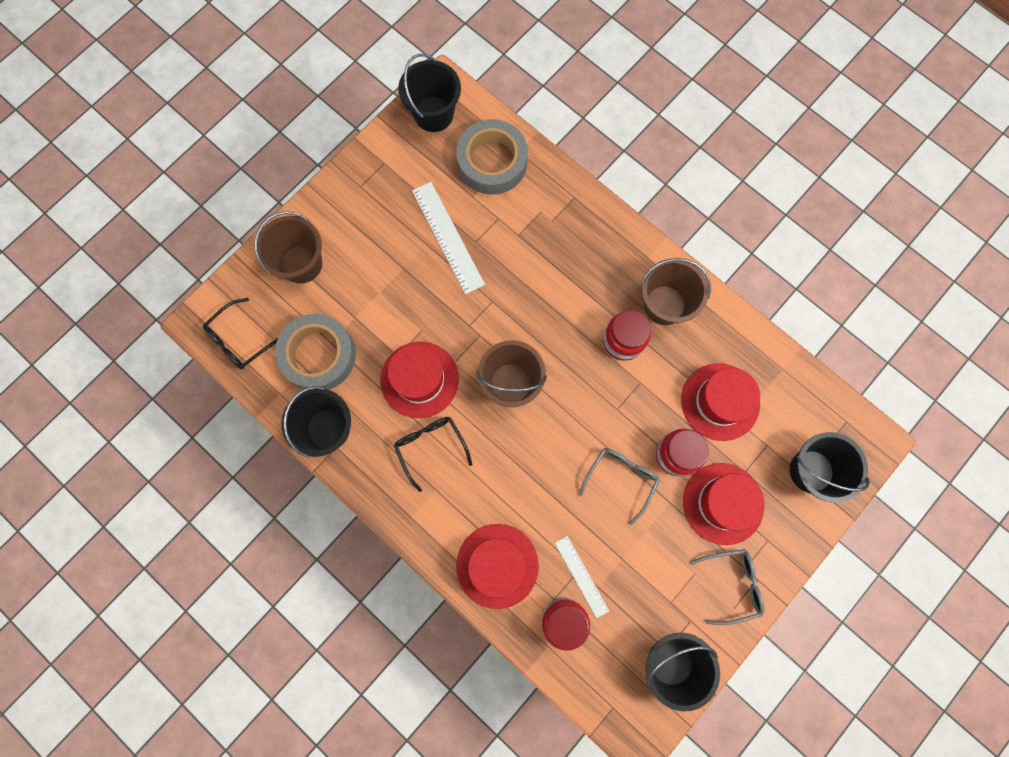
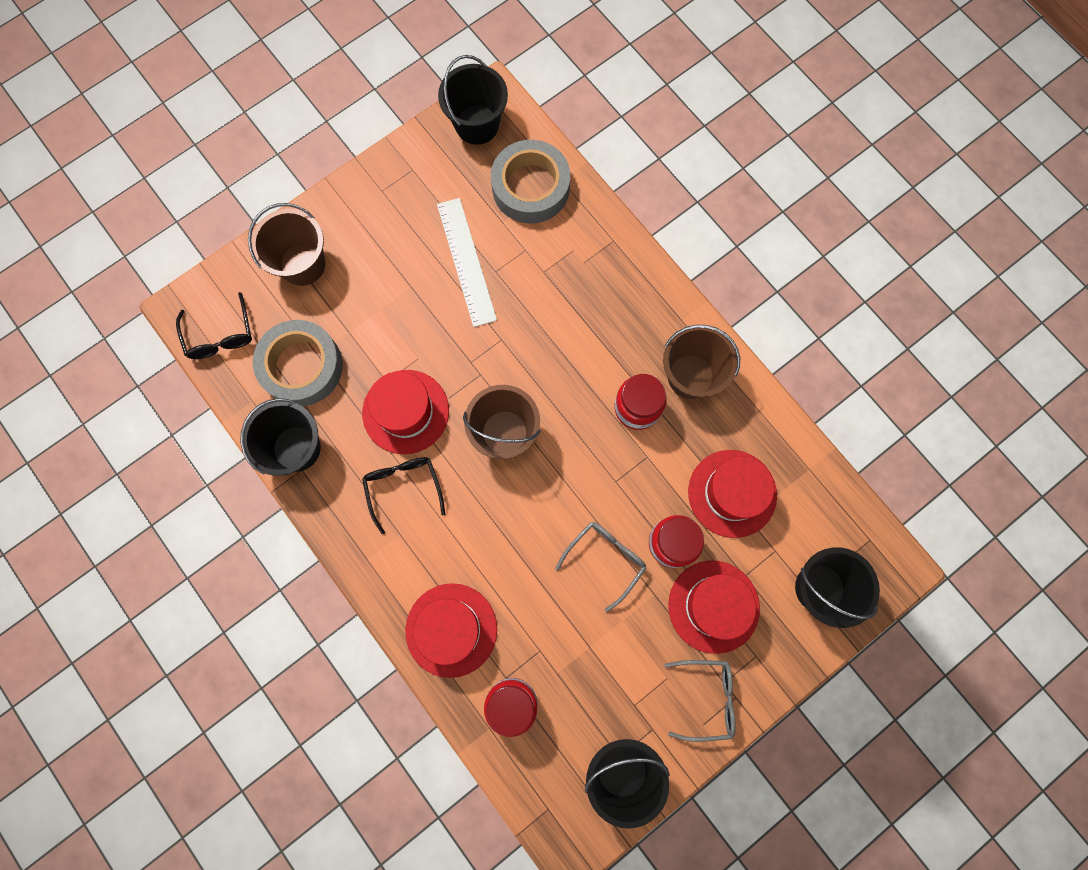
camera: 10 degrees right, 0 degrees up
black glasses [203,298,278,369] -> black glasses turned 75 degrees counterclockwise [176,292,252,359]
white ruler [555,536,609,618] -> none

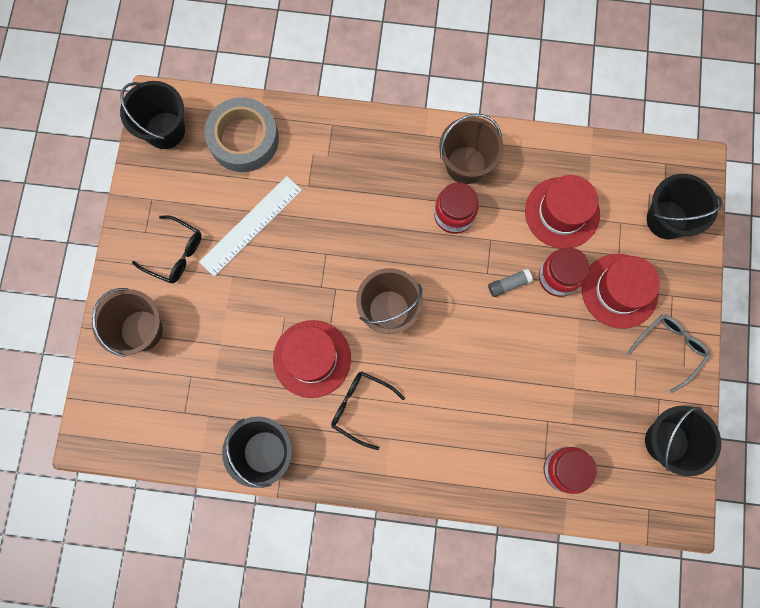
camera: 45 degrees left, 0 degrees up
black glasses [176,292,252,359] -> black glasses moved to [132,215,201,283]
grey tape [253,320,343,406] -> none
red hat [405,583,497,678] -> none
white ruler [437,198,497,327] -> white ruler turned 75 degrees counterclockwise [199,176,302,277]
grey glasses [556,522,646,612] -> none
none -> grey glue stick [488,269,533,297]

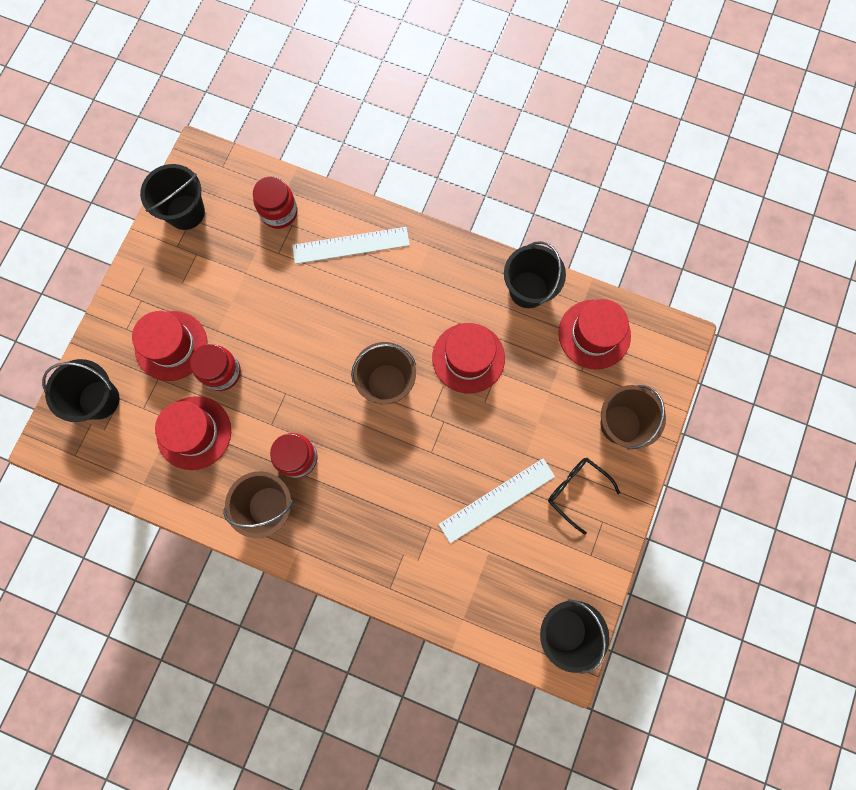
camera: 165 degrees left, 0 degrees up
grey tape [204,97,279,172] -> none
black glasses [331,371,405,450] -> none
grey glue stick [488,269,533,297] -> none
grey glasses [627,314,710,393] -> none
none -> white ruler [292,227,410,264]
none -> red hat [558,299,631,369]

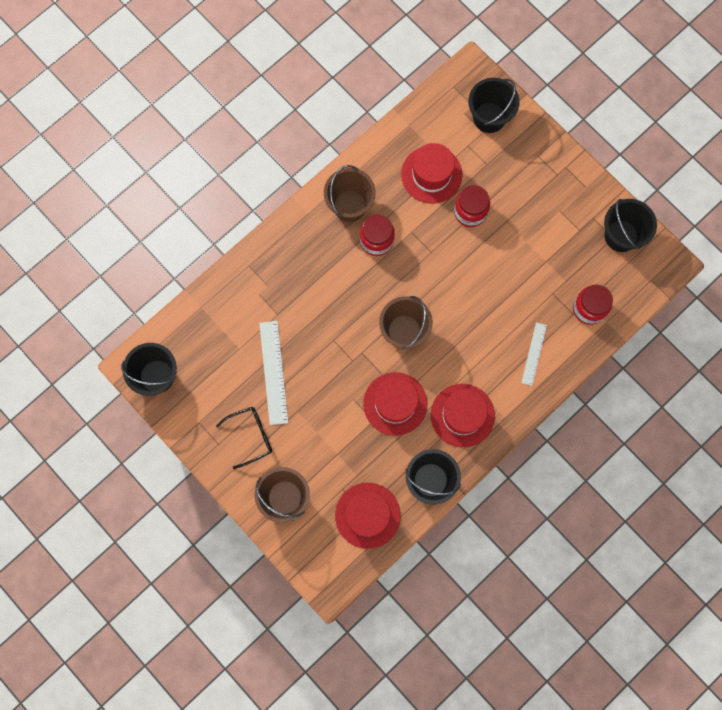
camera: 115 degrees right, 0 degrees up
red hat [132,311,207,381] -> red hat moved to [431,384,495,447]
white ruler [292,227,410,264] -> white ruler [521,322,547,386], size x0.61

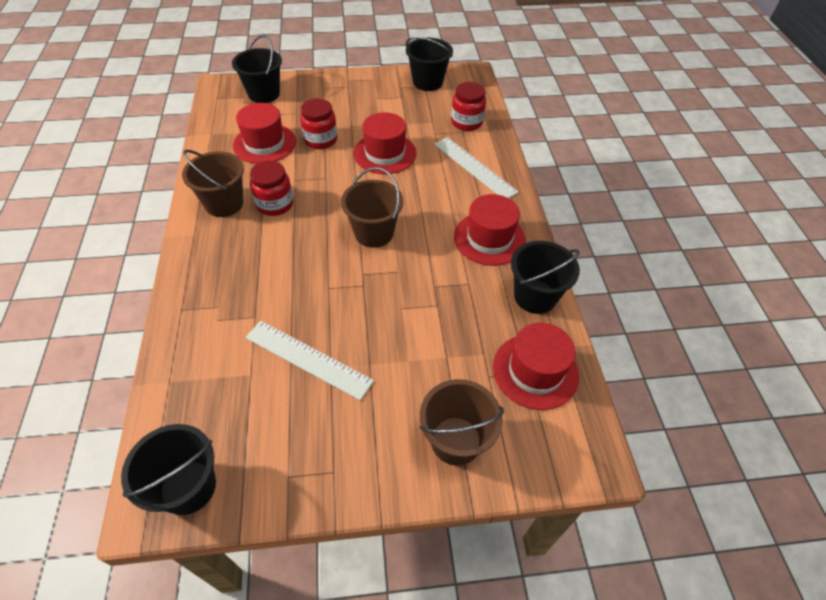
camera: 55 degrees left, 25 degrees down
black glasses [216,407,272,469] -> none
red hat [363,372,427,436] -> red hat moved to [354,112,417,174]
white ruler [521,322,547,386] -> white ruler [434,137,519,198], size x1.63

